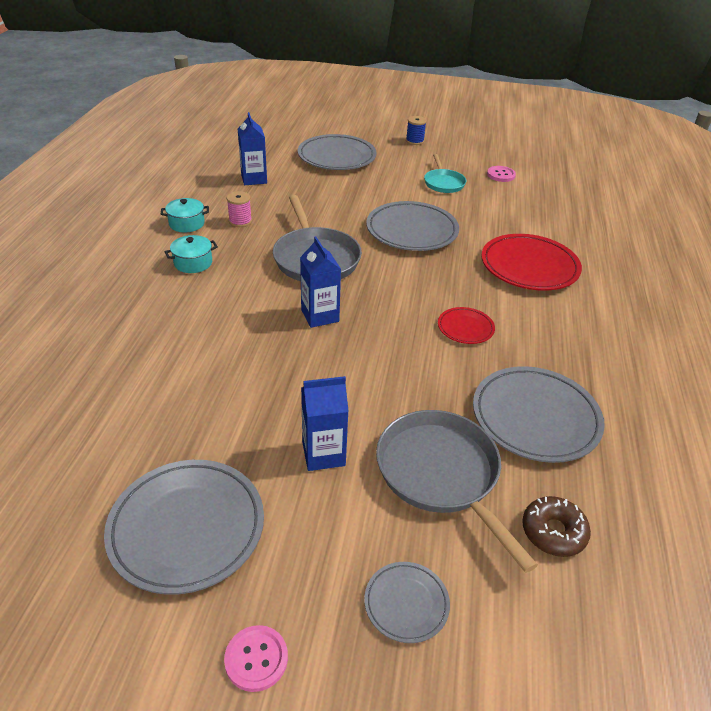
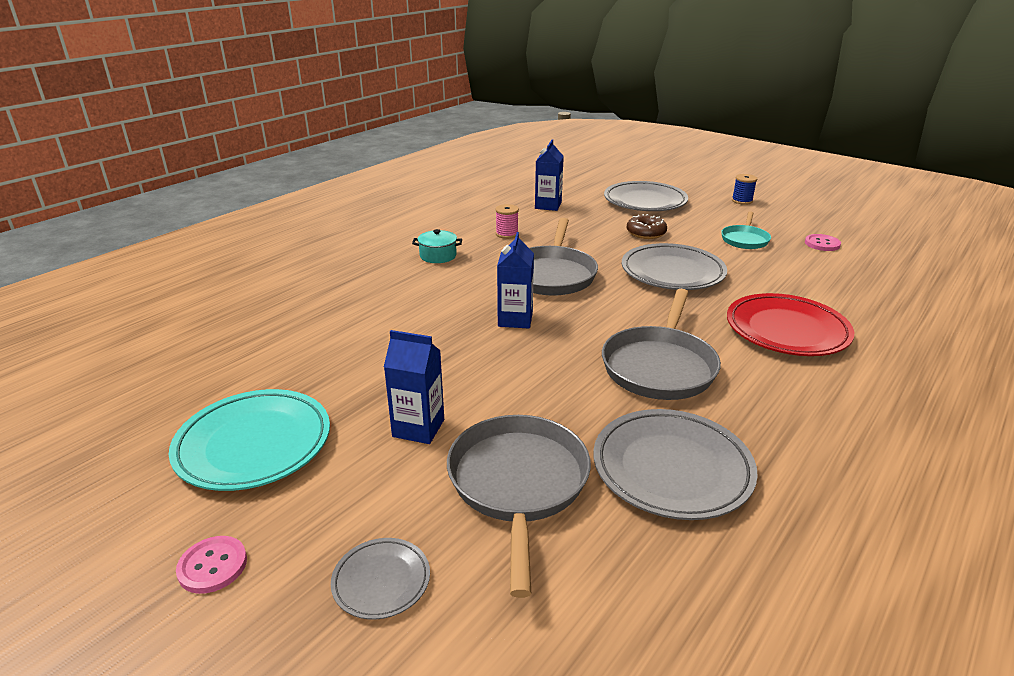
camera: 30 degrees right, 10 degrees down
grey plate [104,460,264,595] -> turquoise plate [169,389,330,491]
turquoise pot [161,198,209,232] -> none
red plate [438,307,495,344] -> grey pan [602,289,721,400]
brown donut [522,496,591,557] -> brown donut moved to [627,214,667,239]

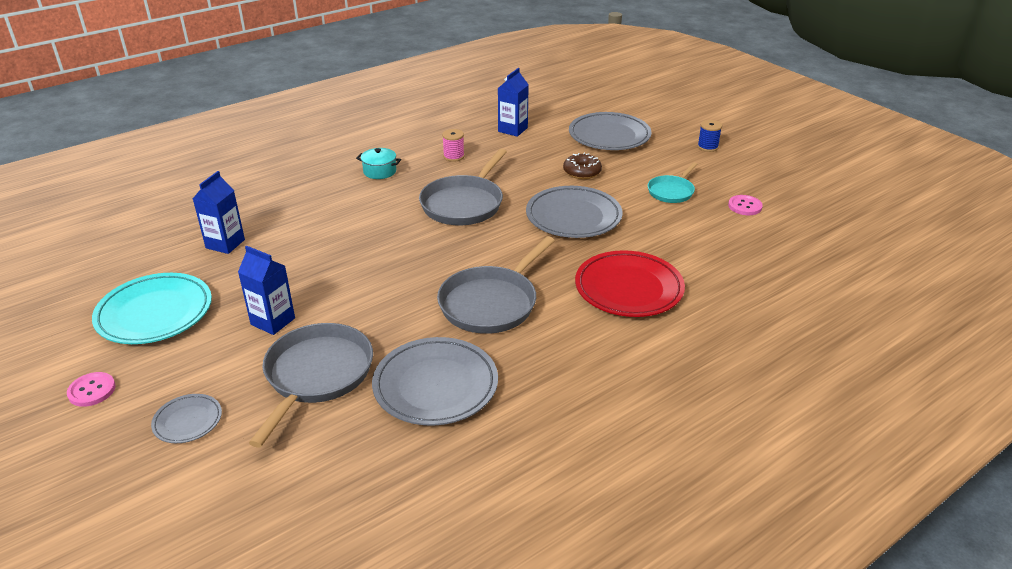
camera: 15 degrees right, 5 degrees up
blue carton [497,232,534,329] -> blue carton moved to [193,171,245,254]

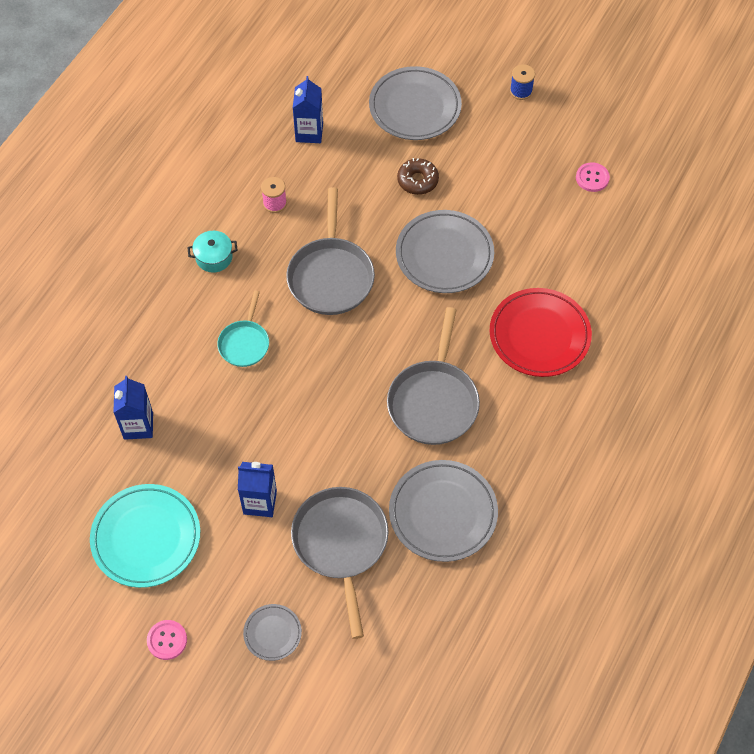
camera: 25 degrees left, 25 degrees up
turquoise pan [648,162,697,203] -> turquoise pan moved to [217,291,269,367]

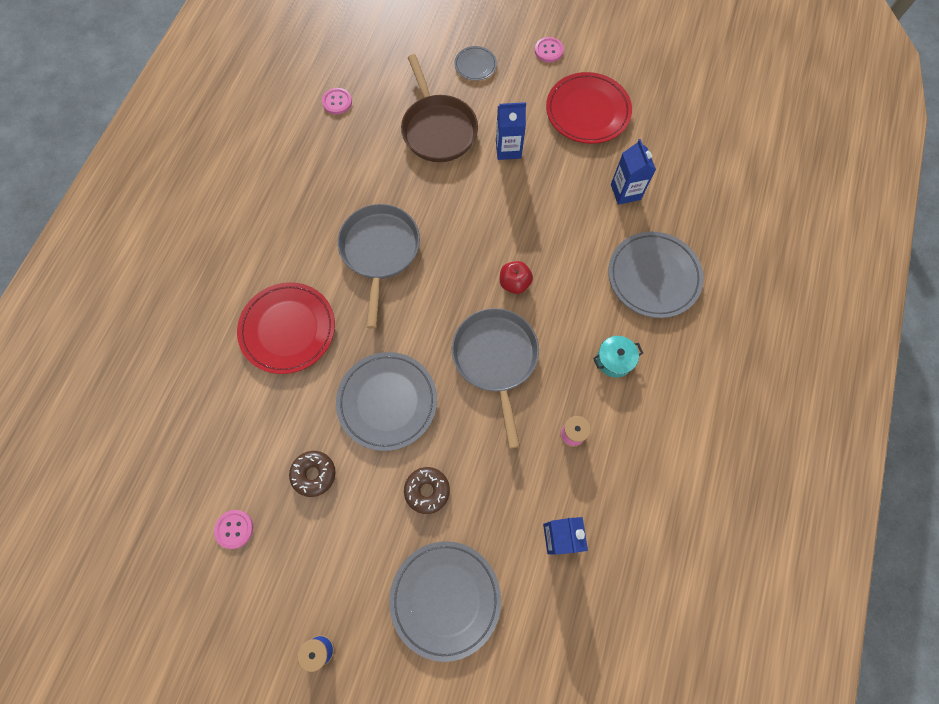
camera: 170 degrees right, 10 degrees up
turquoise plate [90,484,200,588] -> red plate [546,72,632,144]
turquoise pan [217,291,269,367] -> none
grey pan [291,487,389,639] -> brown pan [401,54,478,162]
grey plate [389,460,498,562] -> grey plate moved to [608,232,704,318]
none -> brown donut [289,451,336,497]
none -> pink button [322,88,352,115]
none -> red apple [500,261,533,294]

